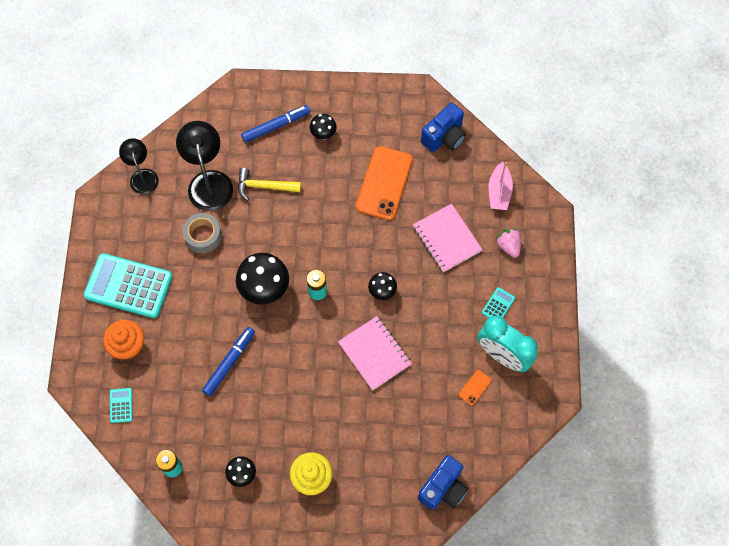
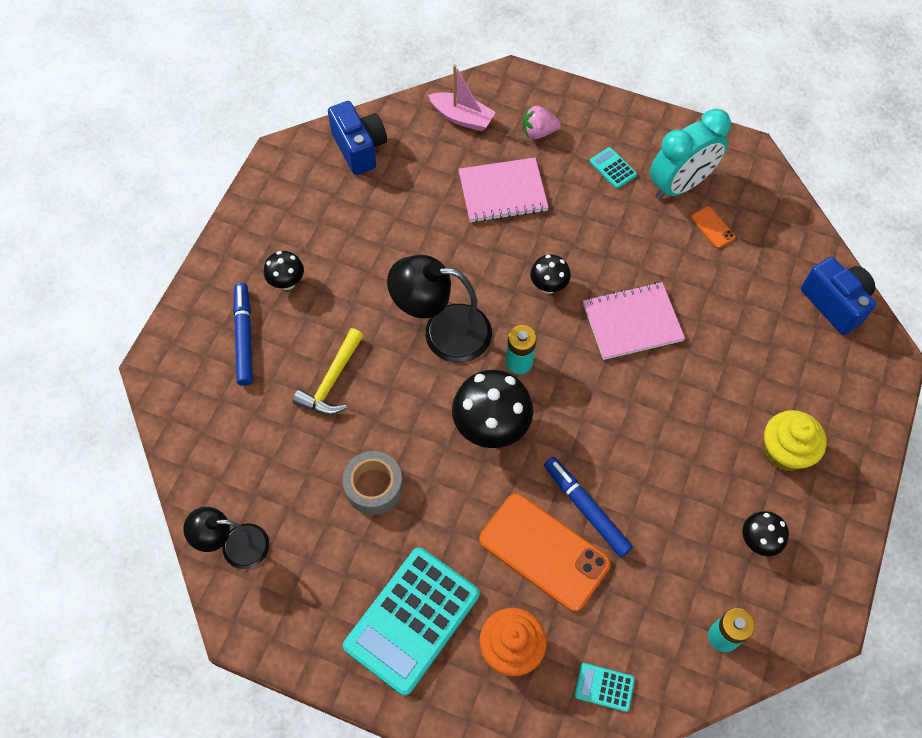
camera: 70 degrees left, 5 degrees down
black lamp [176,121,233,211] -> black lamp moved to [387,255,492,363]
orange phone [356,146,413,220] -> orange phone moved to [479,494,611,611]

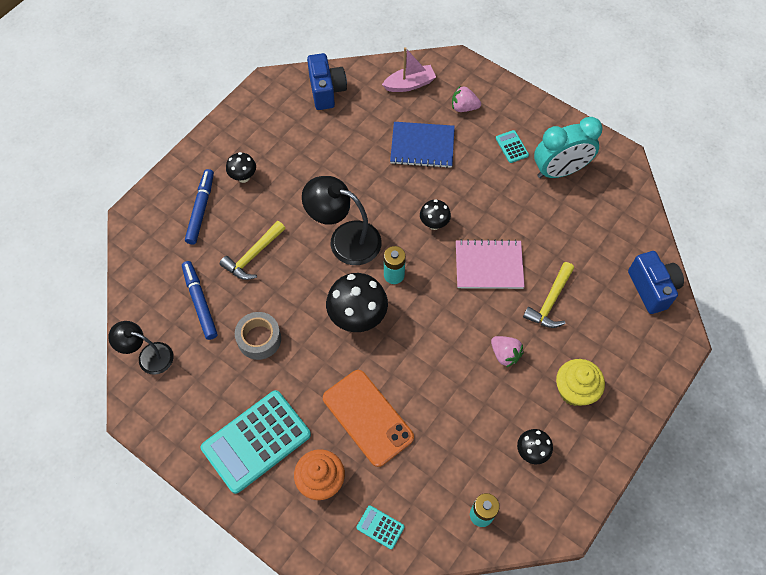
camera: 15 degrees right, 0 degrees up
pink boat [428,65,496,131] -> pink boat turned 60 degrees counterclockwise [382,47,436,92]
pink notebook [458,158,549,223] -> blue notebook [390,122,455,168]
blue marker [544,457,633,557] -> blue marker moved to [182,261,218,340]
orange phone [691,207,735,248] -> none
none -> pink strawberry [491,336,524,367]
none -> yellow hammer [523,262,574,328]

